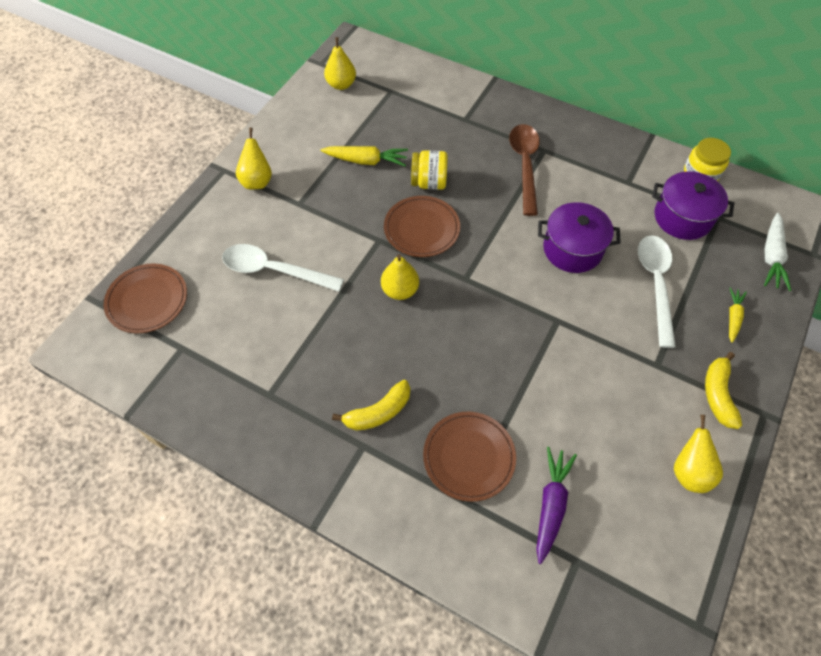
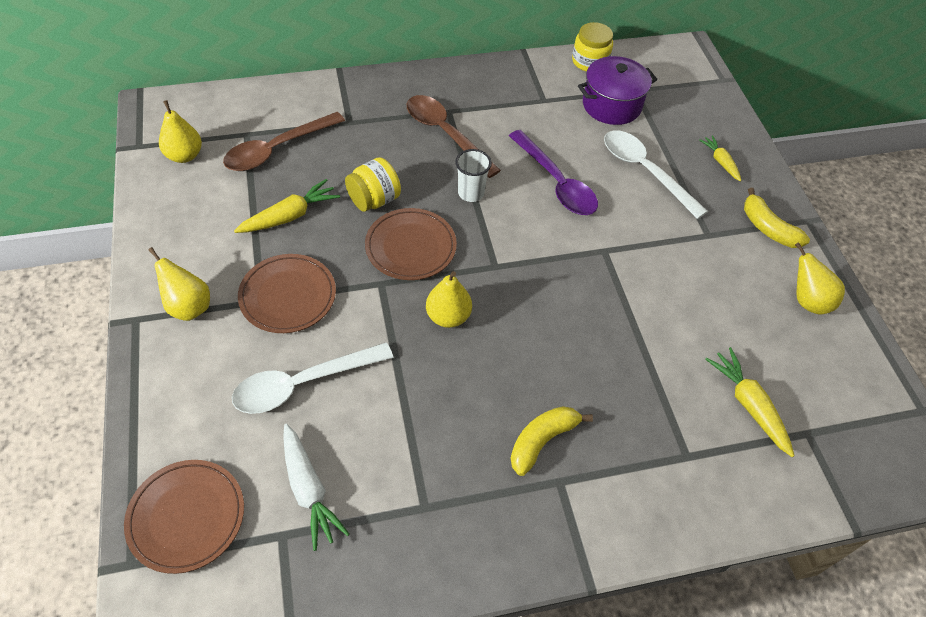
camera: 45 degrees left, 5 degrees down
yellow banana [332,380,410,431] -> yellow banana turned 150 degrees counterclockwise [511,406,593,476]
brown plate [423,412,516,502] -> brown plate moved to [238,254,336,333]
purple carrot [536,447,577,564] -> yellow carrot [705,347,795,457]
purple pot [538,202,621,273] -> purple spoon [509,130,598,215]
white carrot [764,213,791,291] -> white carrot moved to [283,423,349,551]
none -> brown spoon [223,112,345,171]
none -> white cup [455,149,492,202]

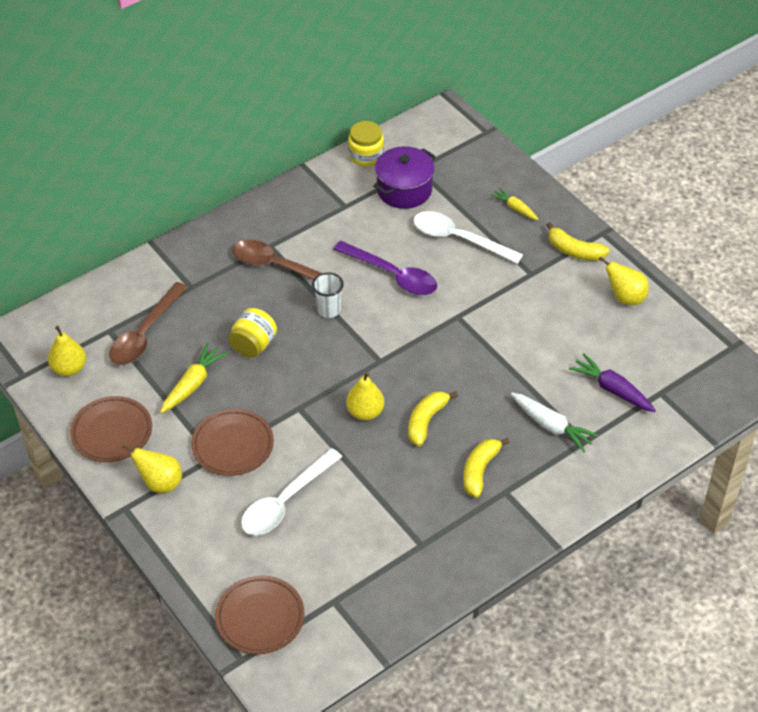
camera: 20 degrees left, 5 degrees down
white carrot [283,423,349,551] -> white carrot moved to [511,393,599,452]
brown plate [365,208,457,280] -> brown plate moved to [70,396,152,462]
yellow carrot [705,347,795,457] -> purple carrot [569,353,656,412]
none -> yellow banana [408,391,458,446]

